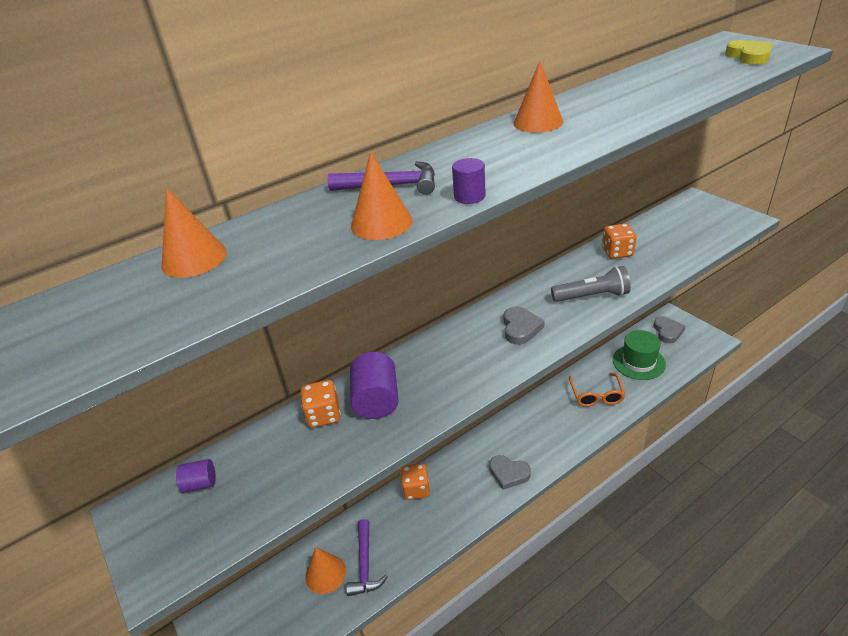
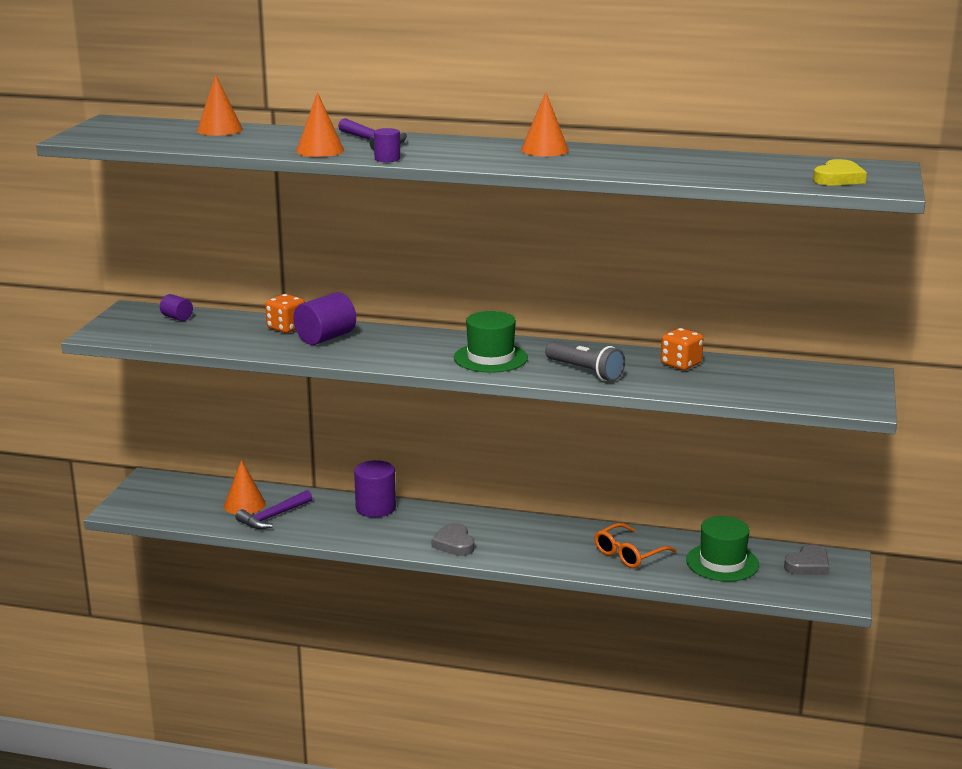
camera: 45 degrees right, 15 degrees down
orange dice [400,463,430,500] -> purple cylinder [354,460,396,517]
grey heart [504,306,545,345] -> green hat [454,311,528,373]

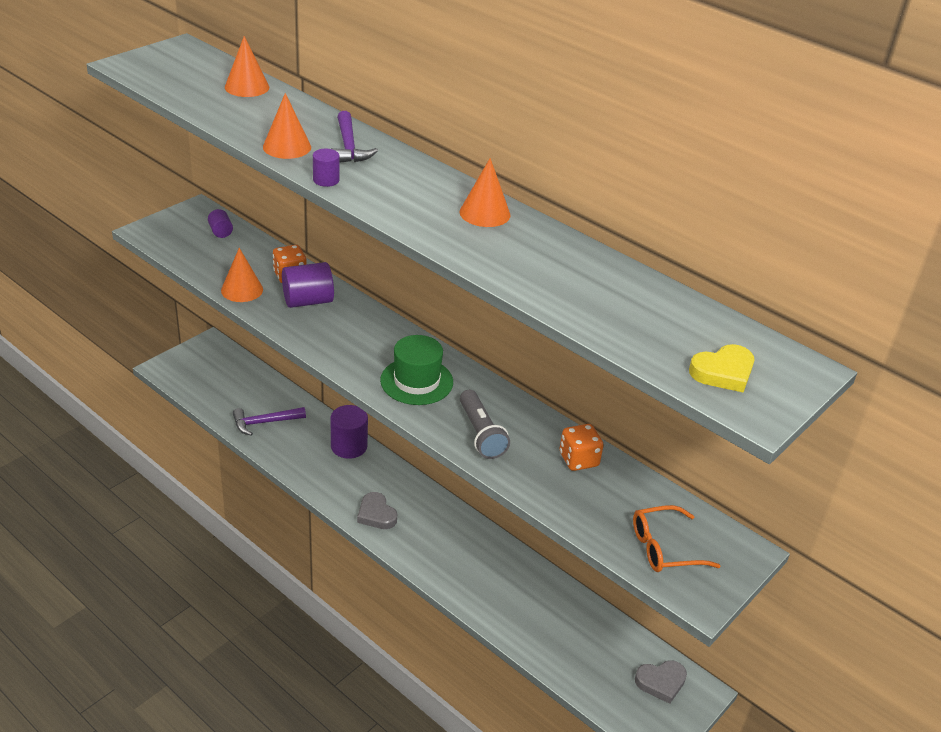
camera: 25 degrees right, 15 degrees up
orange cone [224,460,266,515] -> orange cone moved to [221,248,263,302]
grey heart [431,523,474,556] -> grey heart turned 45 degrees counterclockwise [357,492,397,529]
orange glasses [594,523,677,568] -> orange glasses moved to [633,505,720,572]
green hat [686,516,759,582] -> none

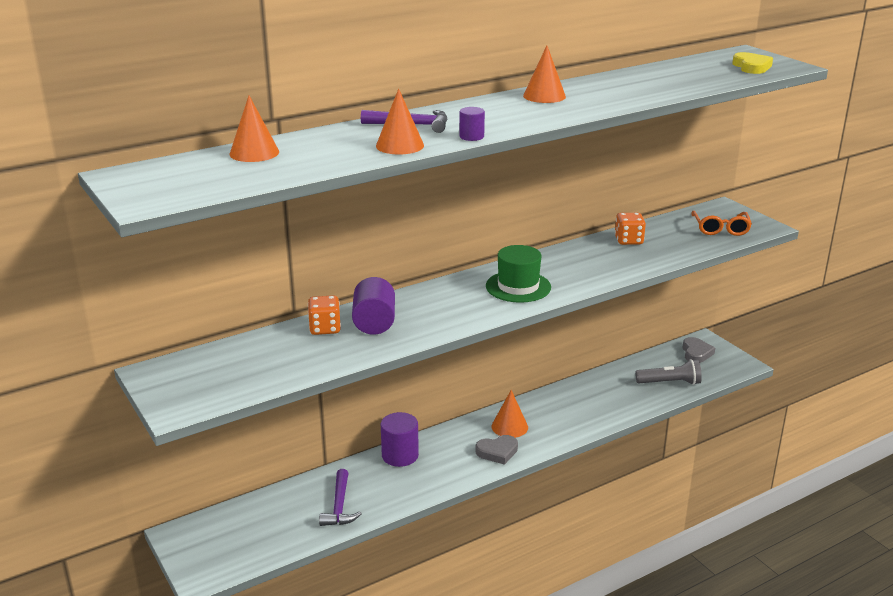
camera: 70 degrees left, 10 degrees down
purple cylinder [208,209,233,238] -> none
orange cone [221,248,263,302] -> orange cone moved to [492,390,528,438]
grey flashlight [460,390,510,459] -> grey flashlight moved to [635,359,702,385]

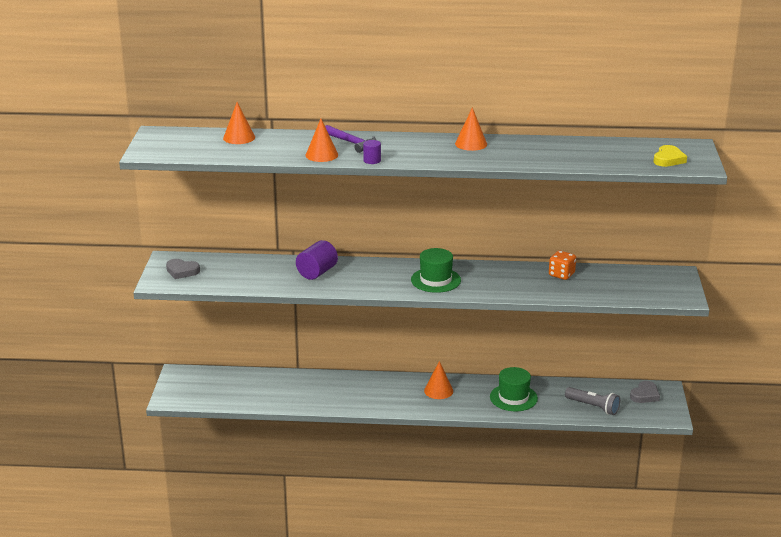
camera: 35 degrees right, 0 degrees up
orange dice [308,295,341,335] -> none
purple hammer [319,469,362,526] -> none
purple cylinder [381,412,419,467] -> none
grey heart [475,435,518,465] -> grey heart moved to [166,259,200,279]
orange glasses [692,211,752,236] -> none
none -> green hat [490,367,538,411]

